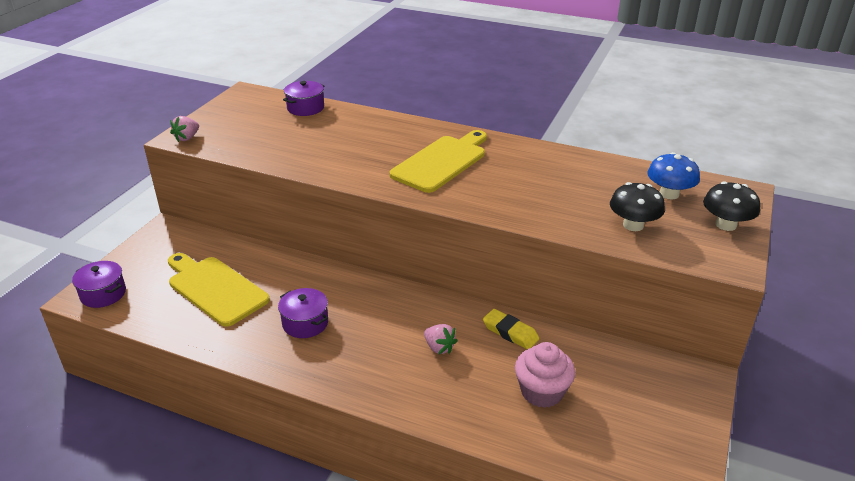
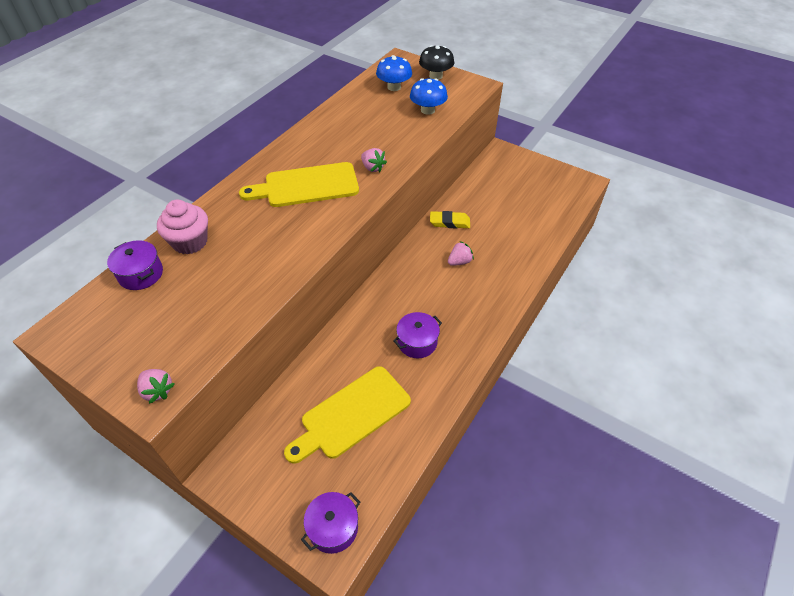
camera: 80 degrees left, 15 degrees up
yellow cutting board [389,130,487,193] -> yellow cutting board turned 60 degrees counterclockwise [239,162,359,207]
yellow eraser [483,309,539,349] -> yellow eraser turned 45 degrees clockwise [430,211,470,229]
pink cupcake [515,342,575,408] -> pink cupcake moved to [157,200,208,254]
black mushroom [610,182,665,231] -> blue mushroom [410,78,448,115]
none -> pink strawberry [361,148,387,172]

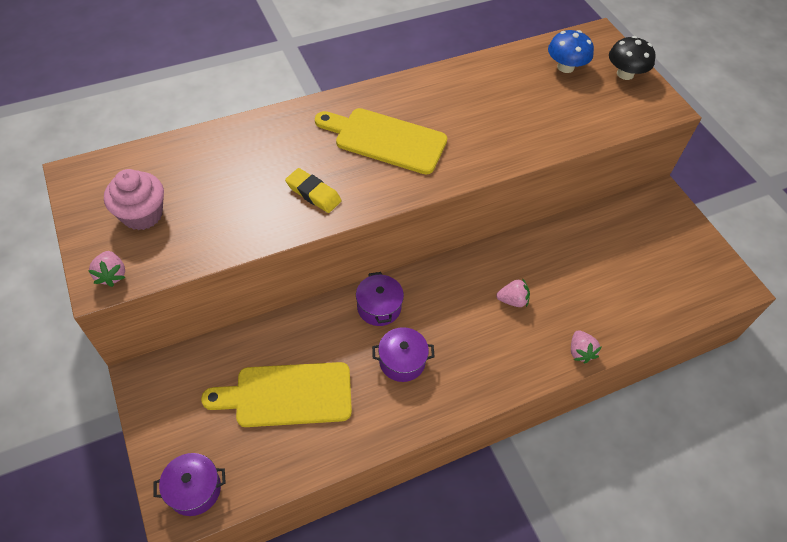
camera: 30 degrees right, 5 degrees up
purple pot [107,240,163,290] -> purple pot moved to [356,272,404,326]
pink cupcake [157,200,208,254] -> pink cupcake moved to [104,169,164,230]
pink strawberry [361,148,387,172] -> pink strawberry moved to [571,330,602,363]
blue mushroom [410,78,448,115] -> none
yellow eraser [430,211,470,229] -> yellow eraser moved to [285,168,342,213]

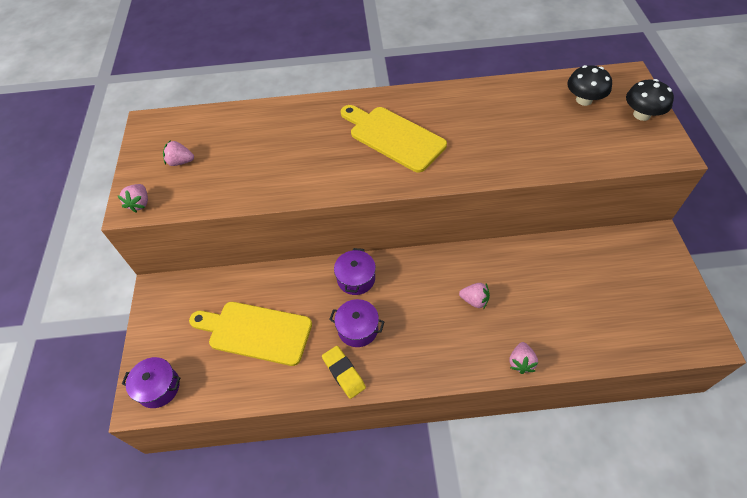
camera: 25 degrees right, 0 degrees up
pink cupcake [104,169,164,230] -> pink strawberry [163,140,194,166]
yellow eraser [285,168,342,213] -> yellow eraser moved to [322,346,366,399]
blue mushroom [548,30,594,73] -> black mushroom [567,65,612,106]

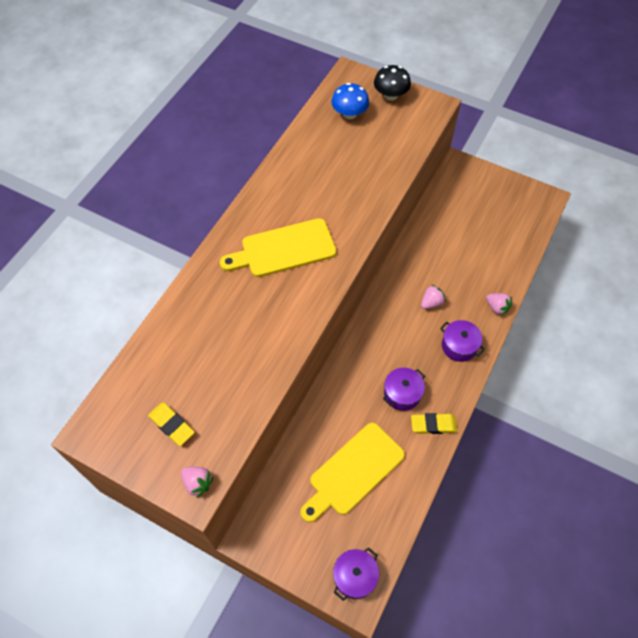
camera: 60 degrees left, 5 degrees up
pink strawberry [163,140,194,166] -> yellow eraser [148,402,195,446]
purple pot [334,248,376,295] -> purple pot moved to [440,320,485,362]
black mushroom [567,65,612,106] -> blue mushroom [331,83,369,119]

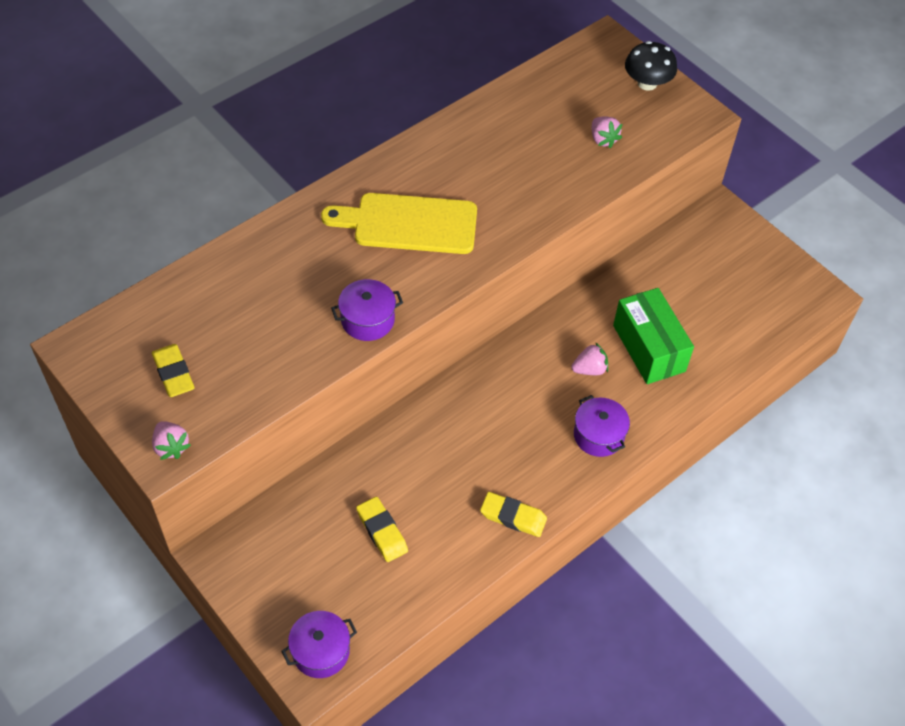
camera: 20 degrees right, 5 degrees down
yellow cutting board [300,423,405,523] -> yellow eraser [356,497,408,562]
blue mushroom [331,83,369,119] -> none
purple pot [383,368,425,411] -> purple pot moved to [331,279,403,341]
pink strawberry [486,293,512,316] -> pink strawberry moved to [592,116,622,148]
none -> green box [613,288,694,384]

